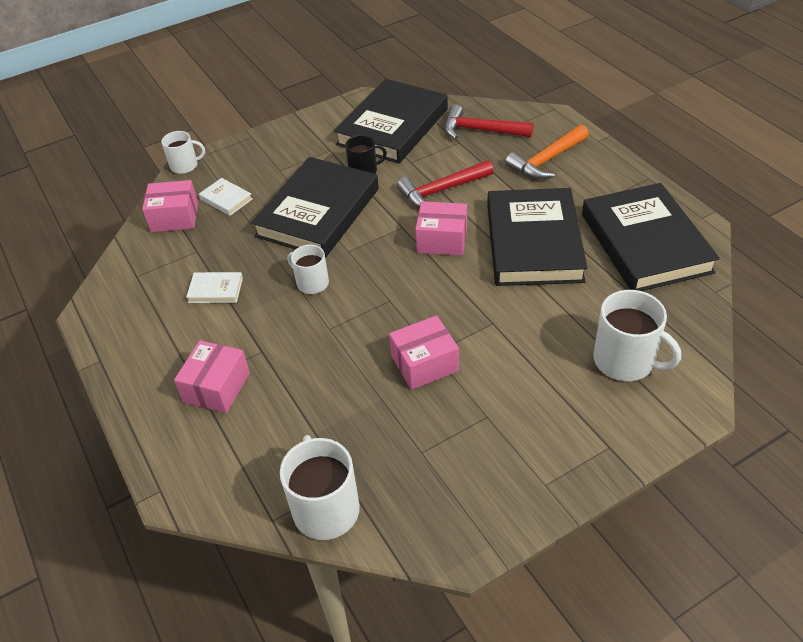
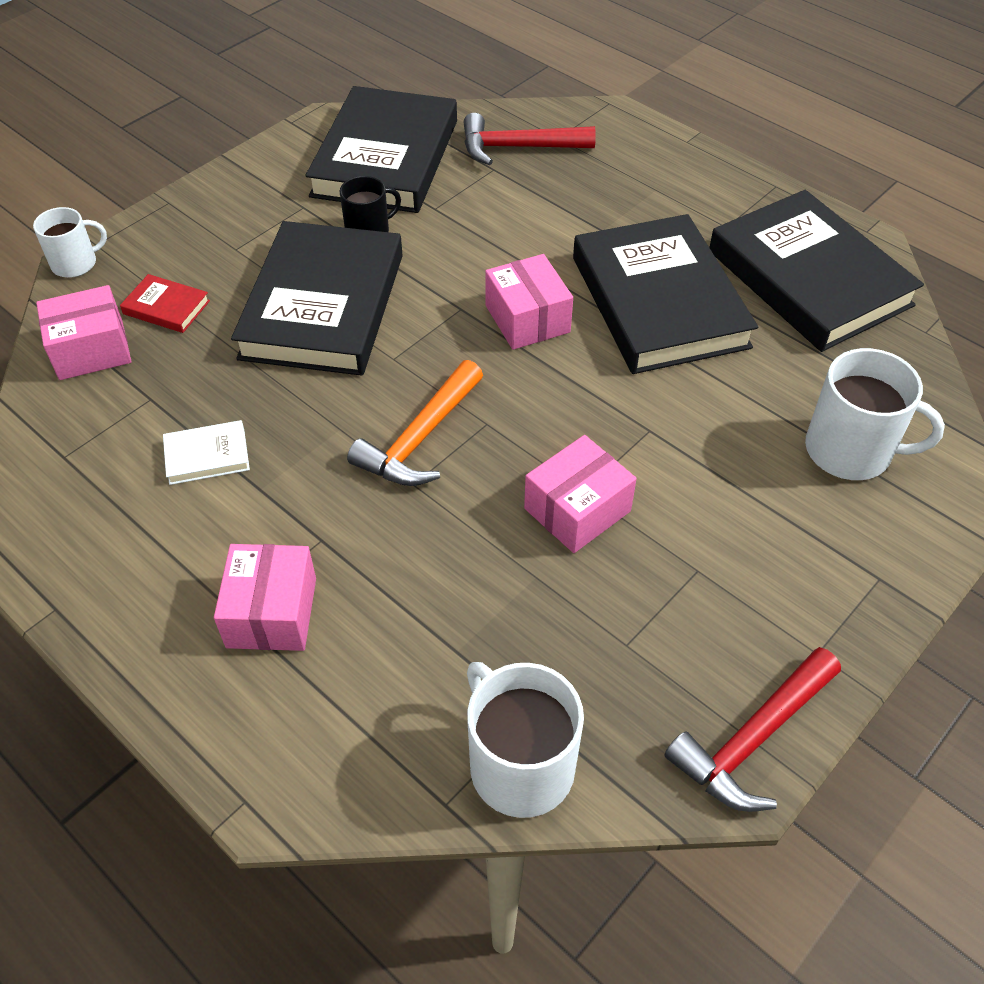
camera: 20 degrees left, 5 degrees up
white book [199,178,253,216] -> red book [120,274,210,333]
white mug [288,245,329,294] -> none
red hammer [397,160,494,208] -> red hammer moved to [664,647,841,812]
pink box [415,201,467,256] -> pink box turned 75 degrees clockwise [485,254,573,350]
orange hammer [505,125,589,179] -> orange hammer moved to [347,360,483,486]

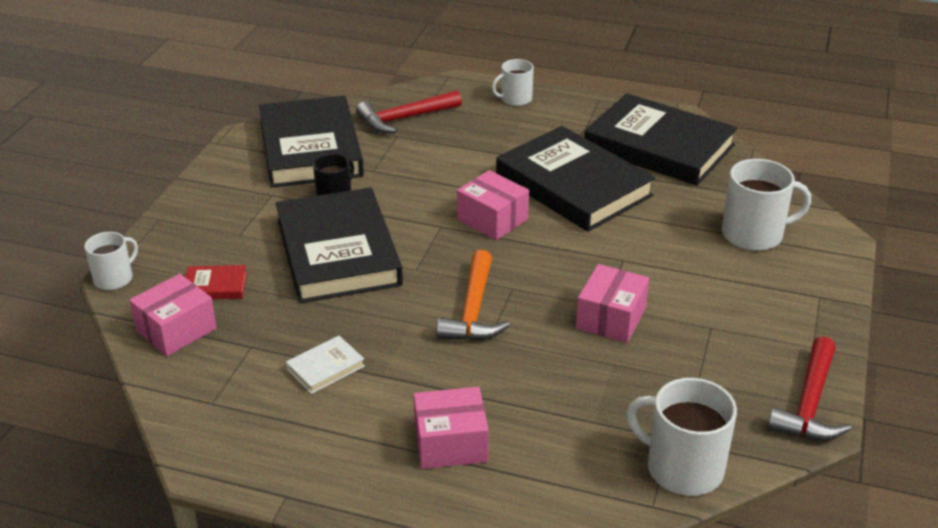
camera: 25 degrees left, 15 degrees down
pink box [214,544,316,651] -> pink box turned 75 degrees counterclockwise [413,387,489,469]
none -> white mug [492,59,534,106]

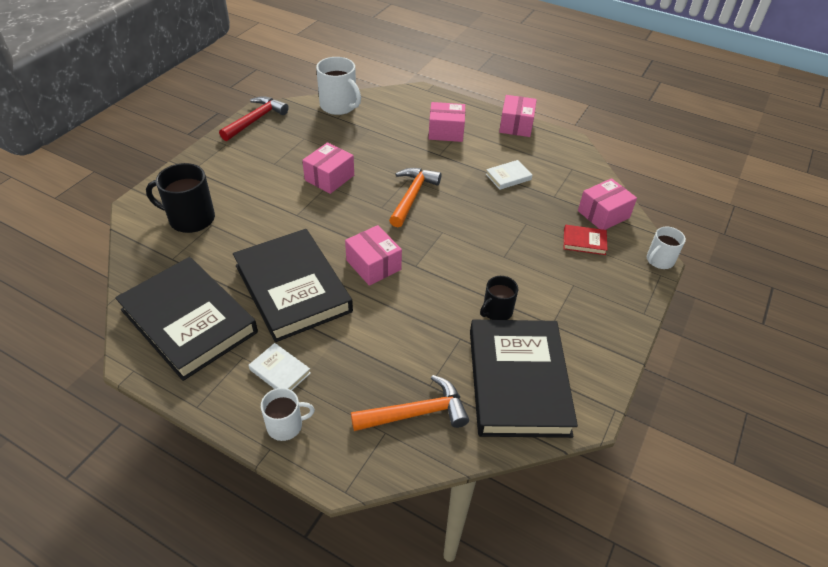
camera: 170 degrees left, 10 degrees up
black book [276,187,403,303] -> none
red hammer [356,90,462,133] -> orange hammer [351,375,469,431]
white mug [722,159,811,251] -> black mug [146,163,215,233]
none -> white book [248,343,311,391]
none -> pink box [499,95,537,137]

